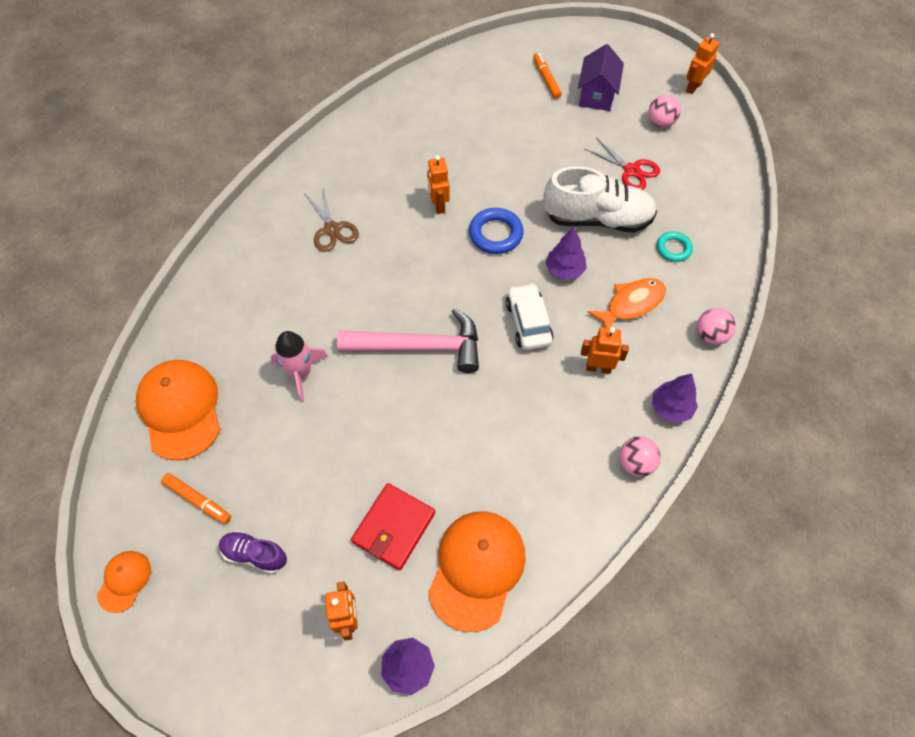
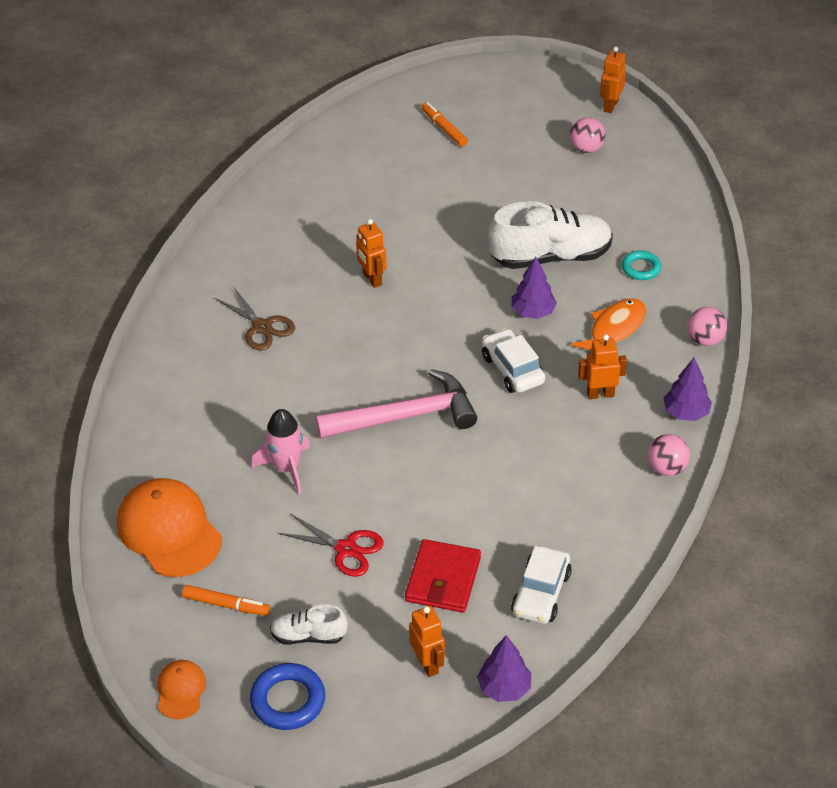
camera: 15 degrees left, 15 degrees down
purple shoe [219,531,287,574] -> white shoe [270,604,348,645]
orange cap [428,511,526,632] -> white car [511,546,572,624]
blue ring [469,208,524,254] -> blue ring moved to [250,663,325,730]
purple house [578,44,624,111] -> none
red scissors [584,137,660,190] -> red scissors moved to [278,514,384,577]

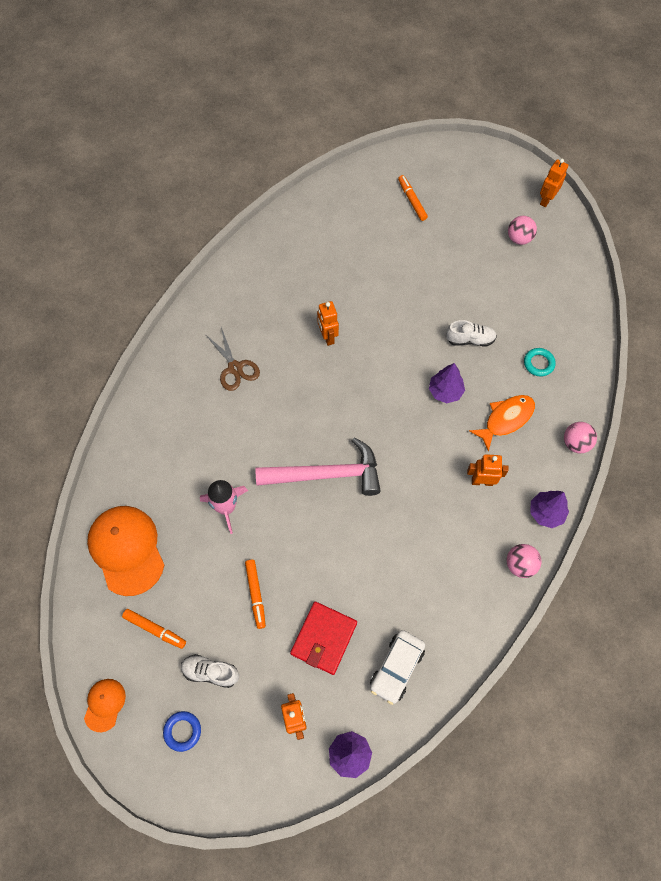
camera: 10 degrees right, 20 degrees up
blue ring [250,663,325,730] -> blue ring [163,711,201,752], size x0.65
red scissors [278,514,384,577] -> orange marker [245,560,266,629]
white car [482,328,545,393] -> none
white shoe [488,201,613,269] -> white shoe [446,320,497,346], size x0.51

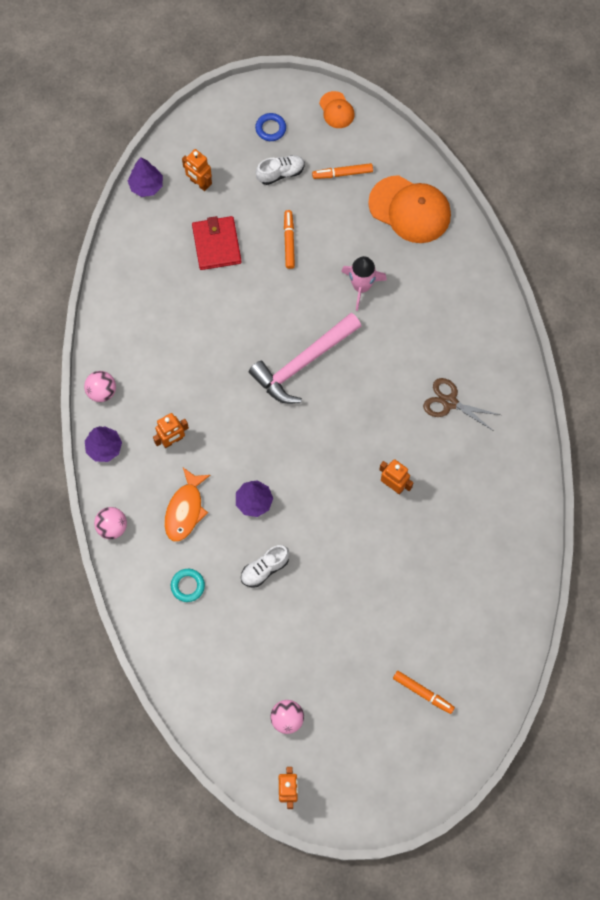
camera: 145 degrees right, 5 degrees up
orange marker [245,560,266,629] -> orange marker turned 45 degrees clockwise [284,210,295,269]
white car [370,630,425,705] -> none

